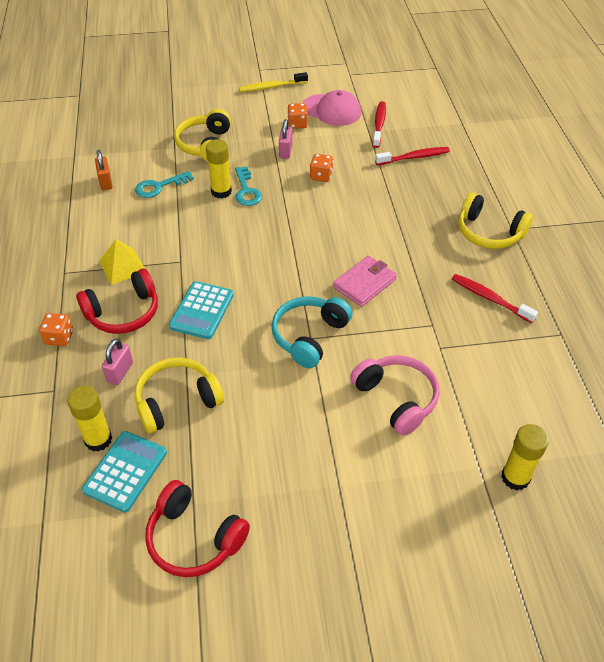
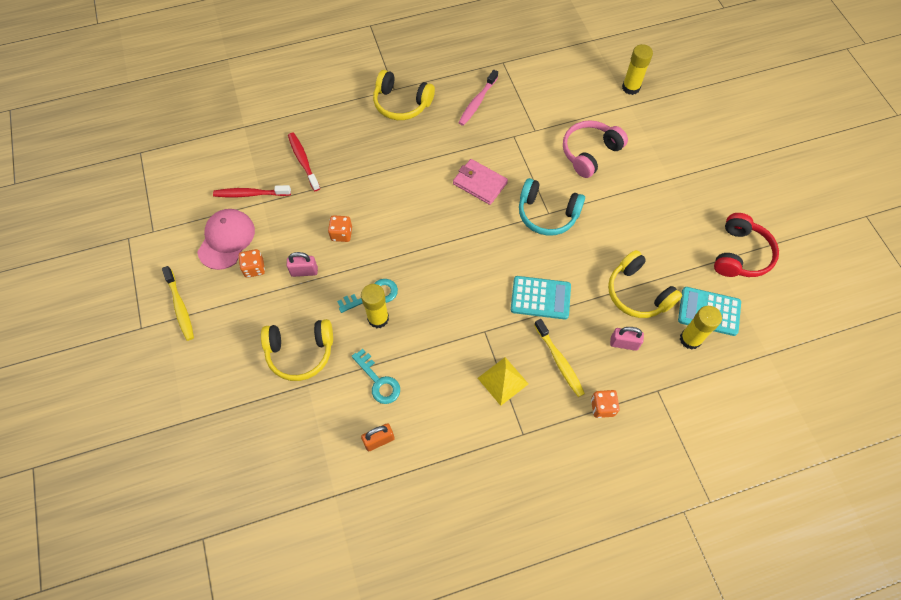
camera: 100 degrees left, 15 degrees up
red headphones [76,269,158,334] -> yellow toothbrush [534,319,585,397]
red toothbrush [452,274,538,323] -> pink toothbrush [458,70,498,126]
yellow headphones [458,193,533,249] -> yellow headphones turned 90 degrees clockwise [373,70,435,120]

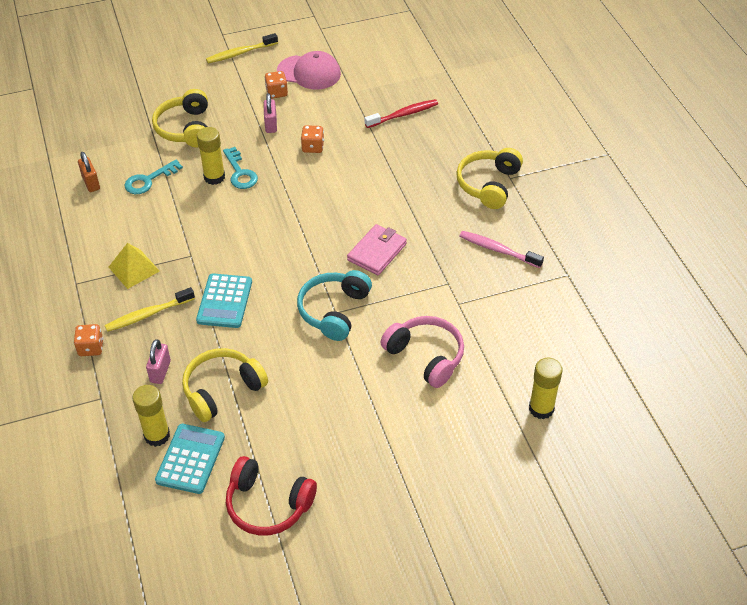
camera: 90 degrees right, 15 degrees down
red toothbrush [213,185,291,197] -> none

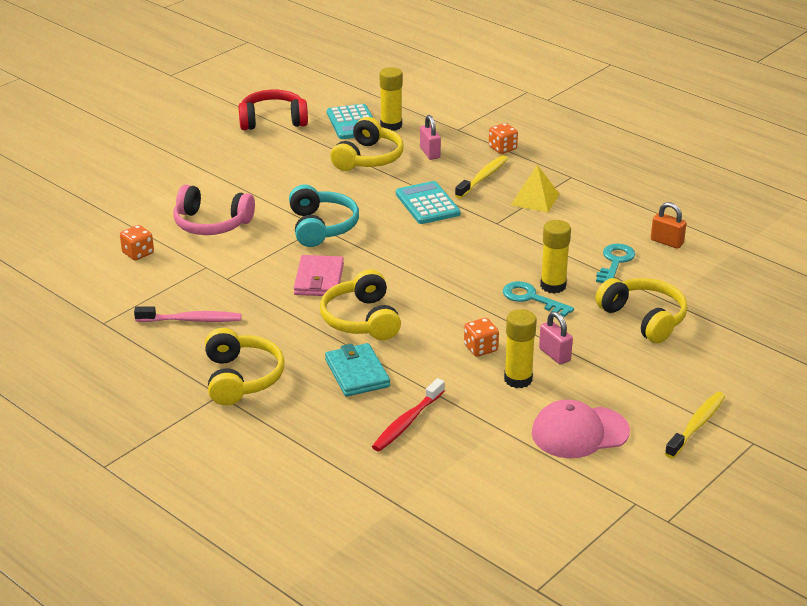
camera: 150 degrees right, 15 degrees down
orange dice [265,71,288,99] -> orange dice moved to [120,225,154,260]
yellow glue stick [529,358,563,419] -> yellow glue stick moved to [504,309,537,388]
none -> yellow headphones [320,269,401,340]
none -> turquoise wallet [325,343,390,397]

